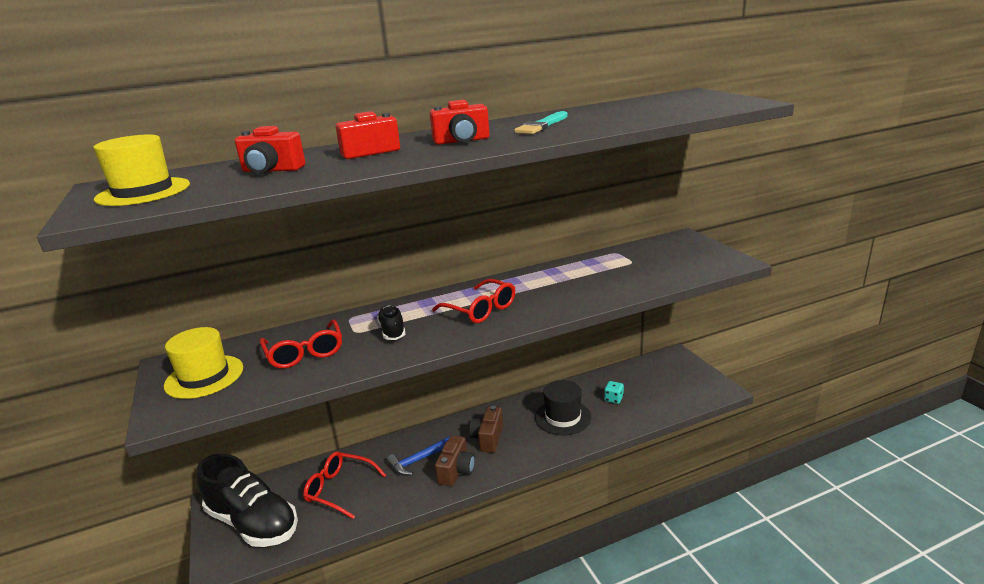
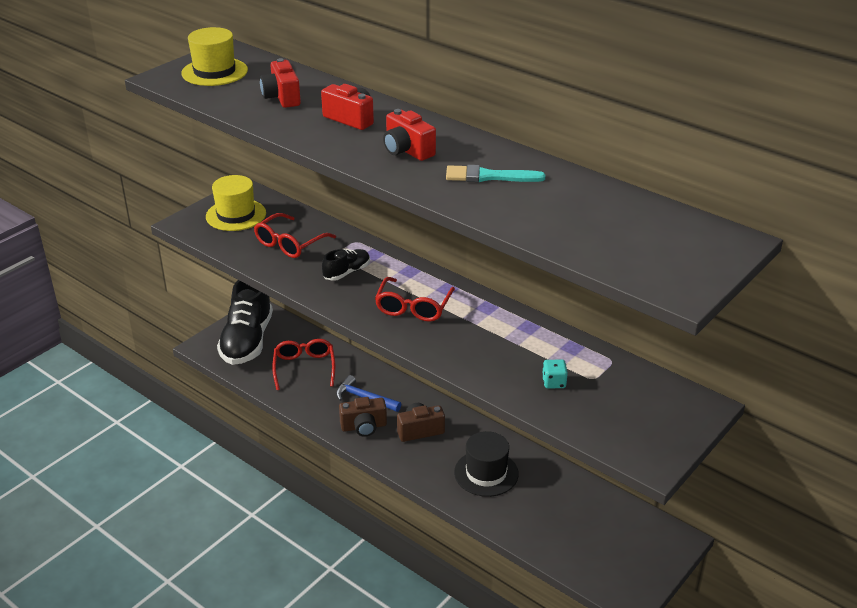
camera: 60 degrees right, 10 degrees up
turquoise dice [604,381,624,404] -> turquoise dice moved to [542,359,568,389]

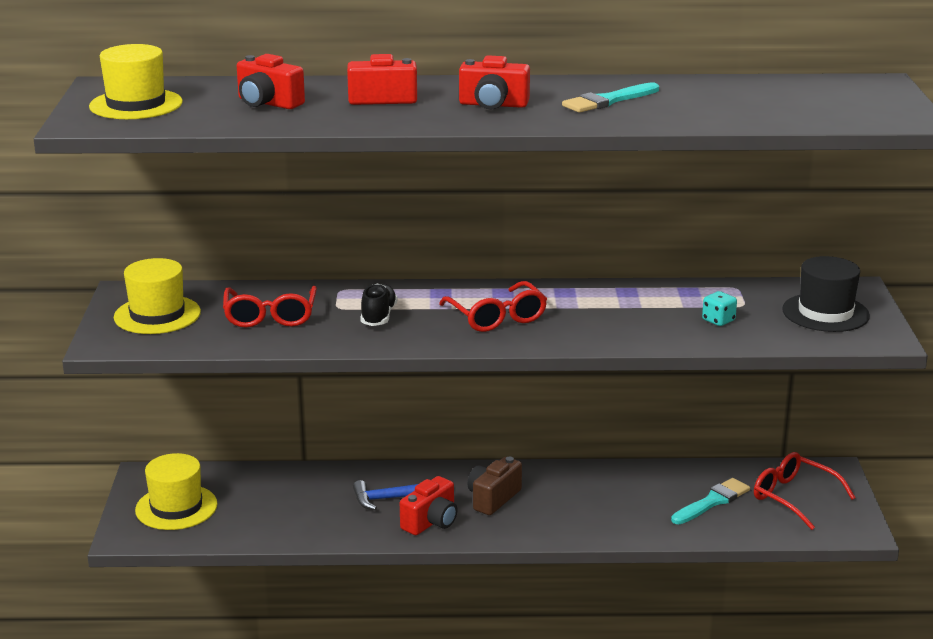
camera: 40 degrees left, 10 degrees down
black shoe [217,280,273,365] -> yellow hat [135,453,217,530]
red glasses [272,339,335,390] -> red glasses moved to [754,452,856,530]
brown camera [339,397,387,437] -> red camera [400,476,458,535]
black hat [454,431,519,497] -> black hat moved to [782,256,870,332]
none -> turquoise brush [671,478,750,524]

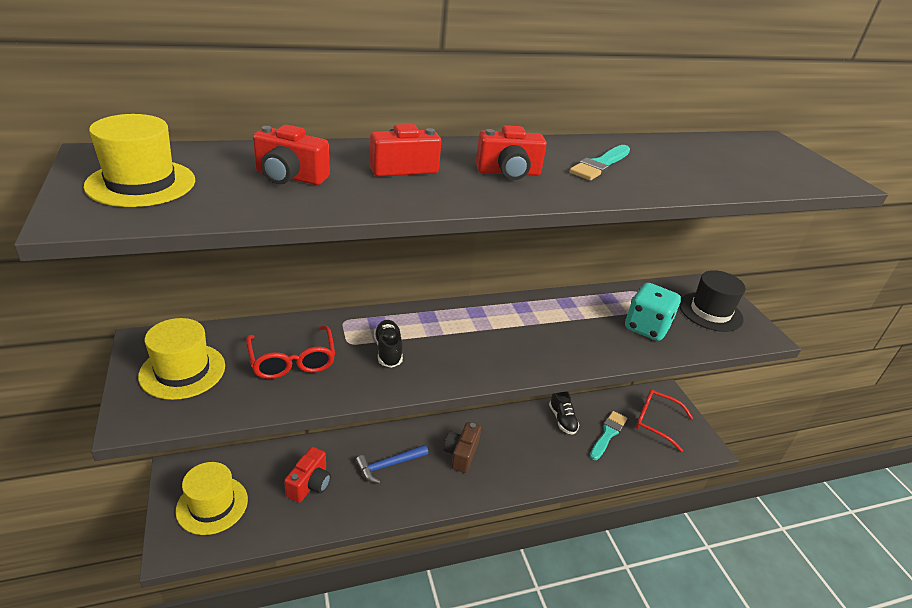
camera: 20 degrees left, 10 degrees up
red camera [400,476,458,535] -> red camera moved to [284,447,331,503]
red glasses [439,281,547,332] -> none
turquoise dice [702,291,737,326] -> turquoise dice [625,282,681,341], size x2.00
none -> black shoe [549,392,579,435]

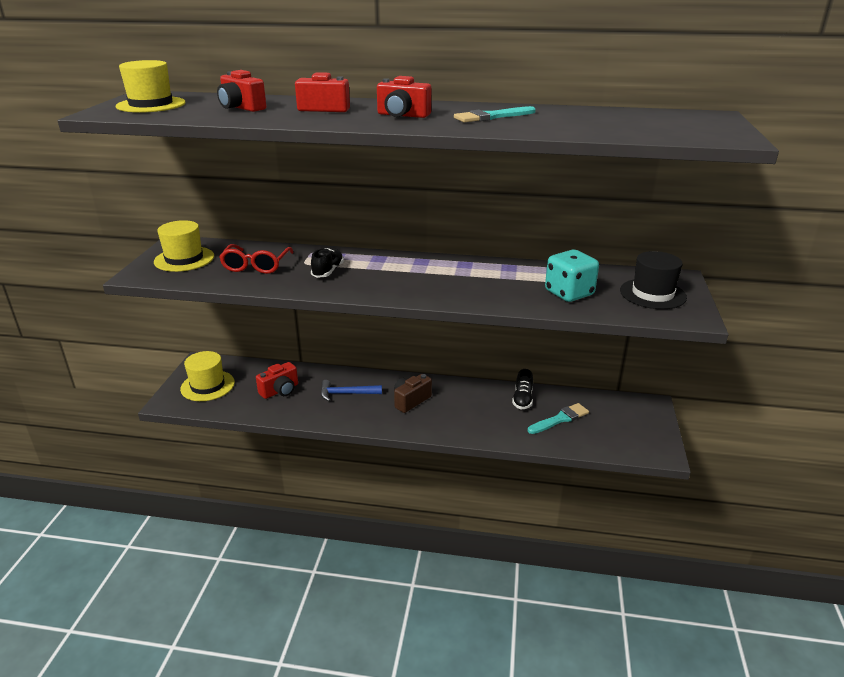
camera: 30 degrees right, 5 degrees down
red glasses [636,389,693,452] -> none

